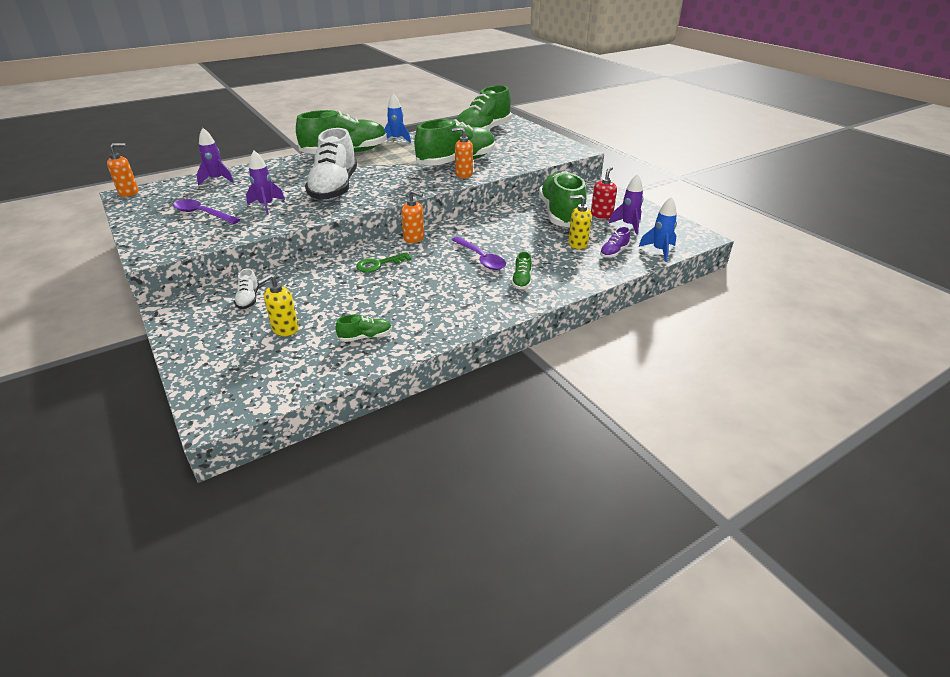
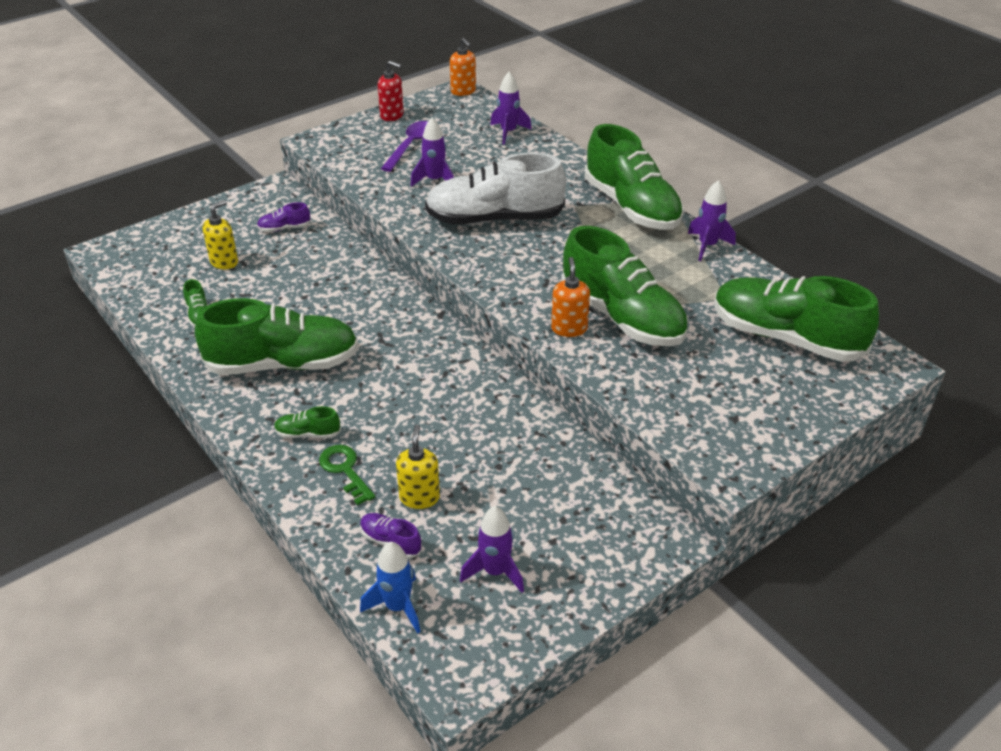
camera: 85 degrees right, 5 degrees up
white shoe [234,268,259,309] -> purple shoe [257,202,311,232]
yellow soap dispenser [257,274,299,336] -> yellow soap dispenser turned 90 degrees clockwise [203,200,238,270]
green key [356,252,411,272] -> green key moved to [319,445,375,505]
blue rocket [384,93,411,143] -> purple rocket [688,180,736,261]
orange soap dispenser [401,190,424,243] -> none
purple spoon [452,237,506,270] -> none
green shoe [539,171,586,228] -> green shoe moved to [195,298,359,375]
red soap dispenser [591,167,617,219] -> red soap dispenser moved to [378,61,404,121]

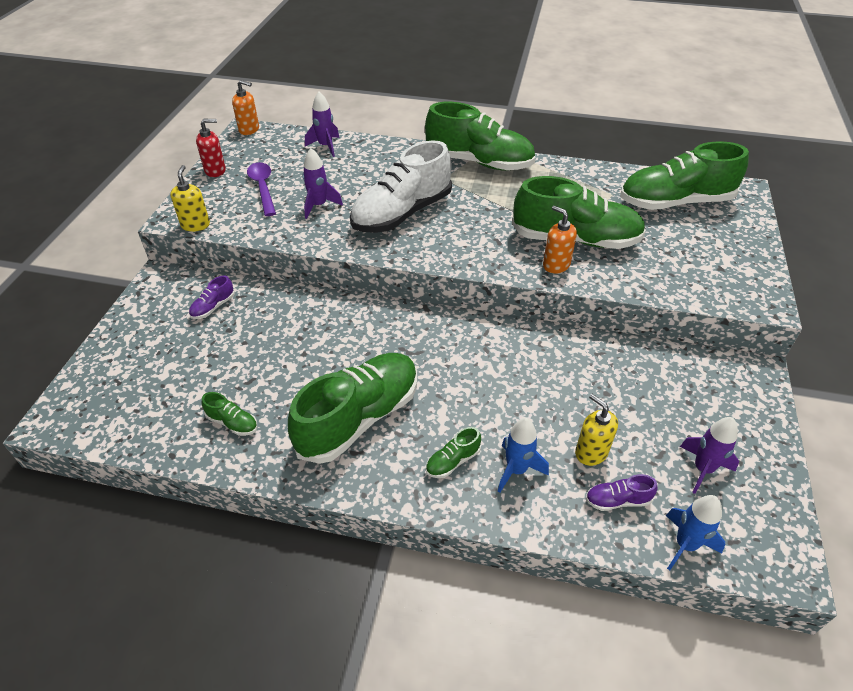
camera: 40 degrees left, 5 degrees up
yellow soap dispenser [203,200,238,270] -> yellow soap dispenser moved to [170,165,210,232]
green key [319,445,375,505] -> blue rocket [498,418,549,493]
purple rocket [688,180,736,261] -> none

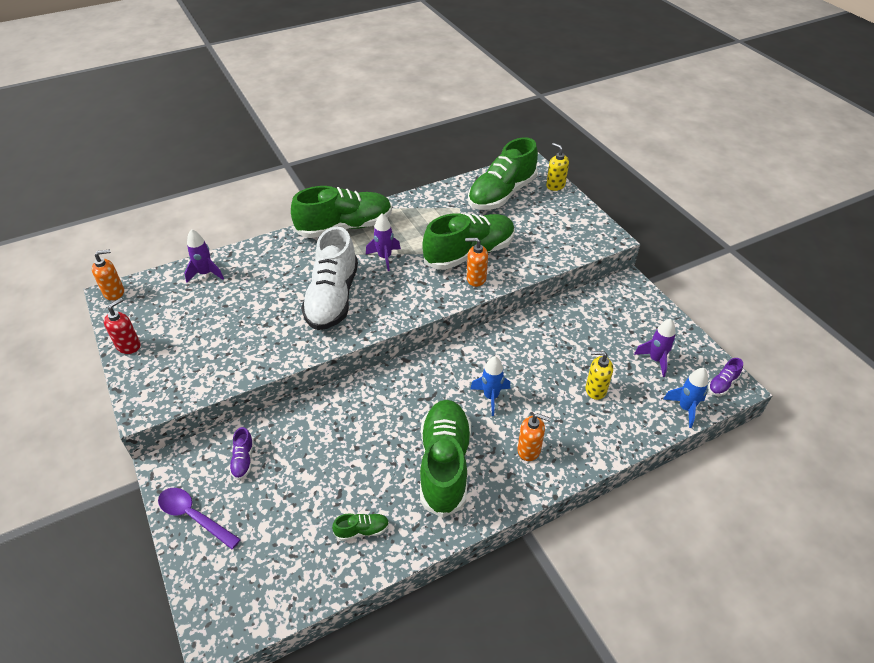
camera: 40 degrees left, 0 degrees up
yellow soap dispenser [170,165,210,232] -> yellow soap dispenser moved to [546,143,569,191]
purple spoon [247,162,276,216] -> purple spoon moved to [158,488,241,549]
purple rocket [303,148,343,219] -> purple rocket moved to [366,213,401,271]
green shoe [426,427,481,478] -> orange soap dispenser [517,413,551,461]
blue rocket [498,418,549,493] -> blue rocket moved to [470,356,511,416]
purple shoe [586,474,658,511] -> purple shoe moved to [708,358,743,396]

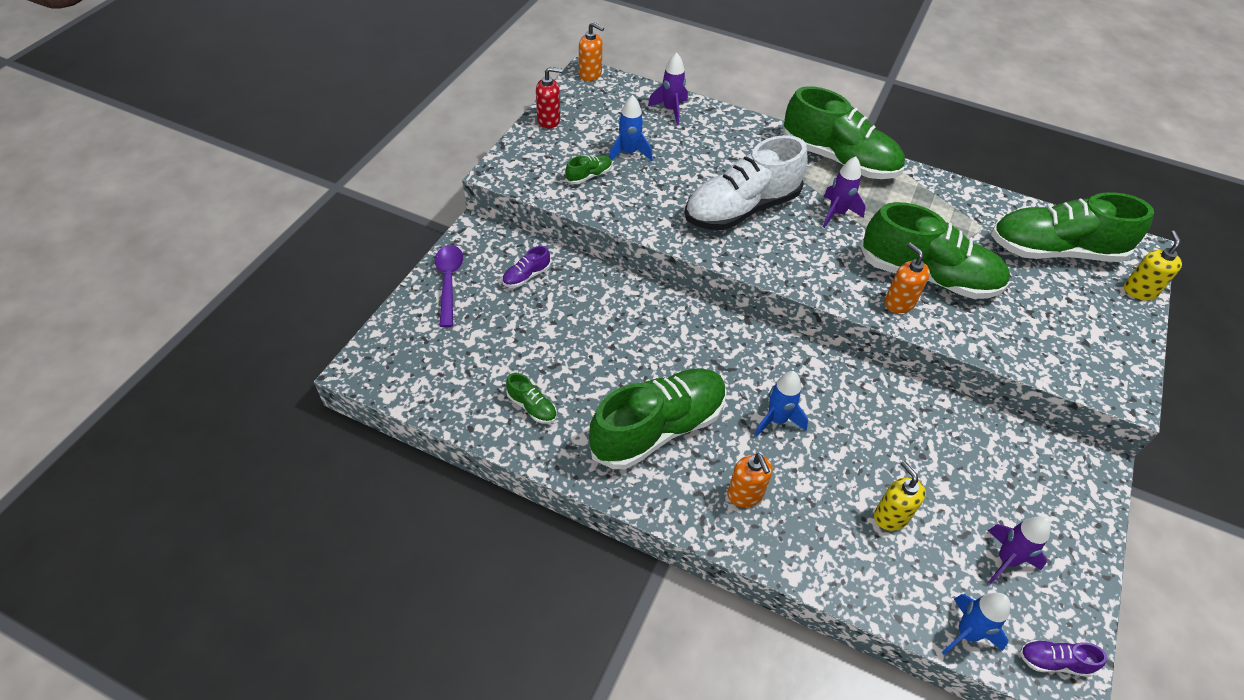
camera: 50 degrees right, 5 degrees up
none -> green shoe [566,155,612,184]
none -> blue rocket [609,95,653,161]

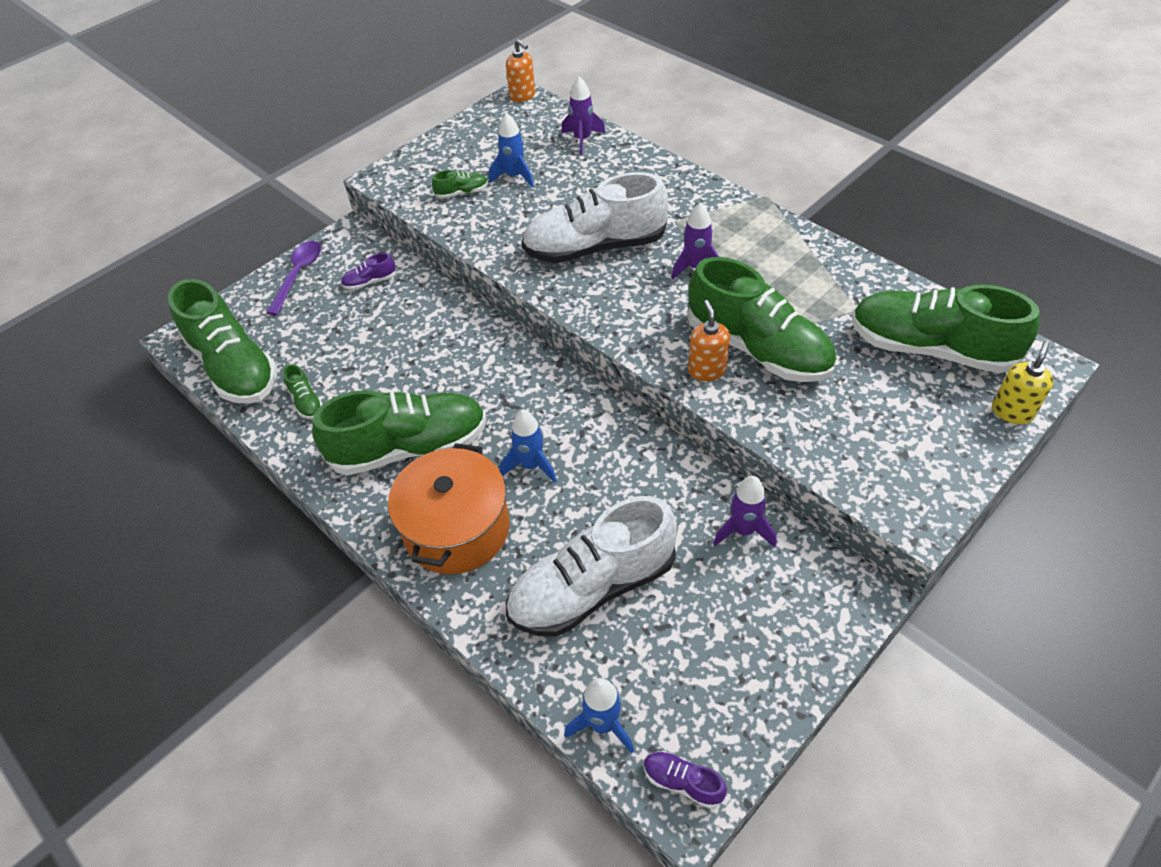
camera: 25 degrees right, 0 degrees up
red soap dispenser [536,67,562,129] -> none
orange soap dispenser [727,453,773,507] -> orange pot [388,443,510,574]
green shoe [783,86,905,179] -> green shoe moved to [168,279,278,404]
yellow soap dispenser [874,461,926,531] -> white shoe [506,496,677,636]
purple rocket [988,516,1051,584] -> purple rocket moved to [713,476,776,547]

